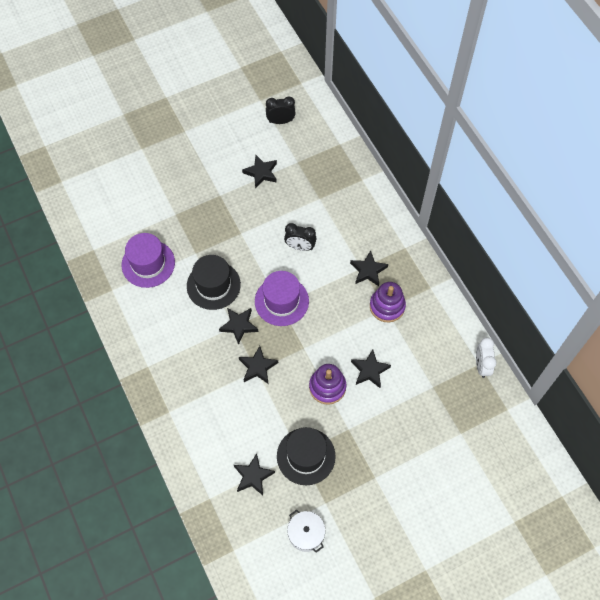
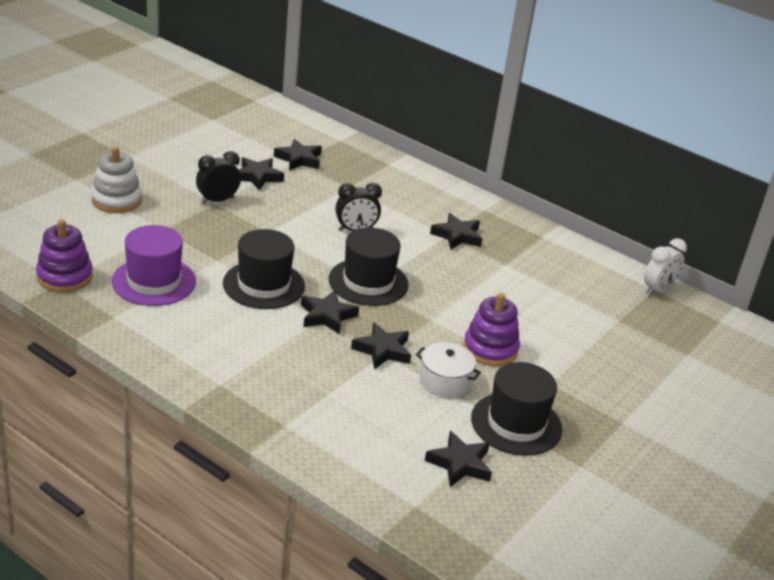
camera: 30 degrees left, 30 degrees down
purple hat [255,271,309,326] -> black hat [329,228,409,306]
black clock [266,97,296,124] -> black clock moved to [196,151,241,204]
white pot [287,510,325,553] -> white pot moved to [416,342,481,397]
black star [351,350,391,388] -> black star moved to [274,139,322,171]
purple stacking toy [370,282,406,322] -> purple stacking toy moved to [36,219,93,292]
white clock [476,338,496,378] -> white clock turned 105 degrees counterclockwise [644,238,687,296]
none -> white stacking toy [91,146,142,213]

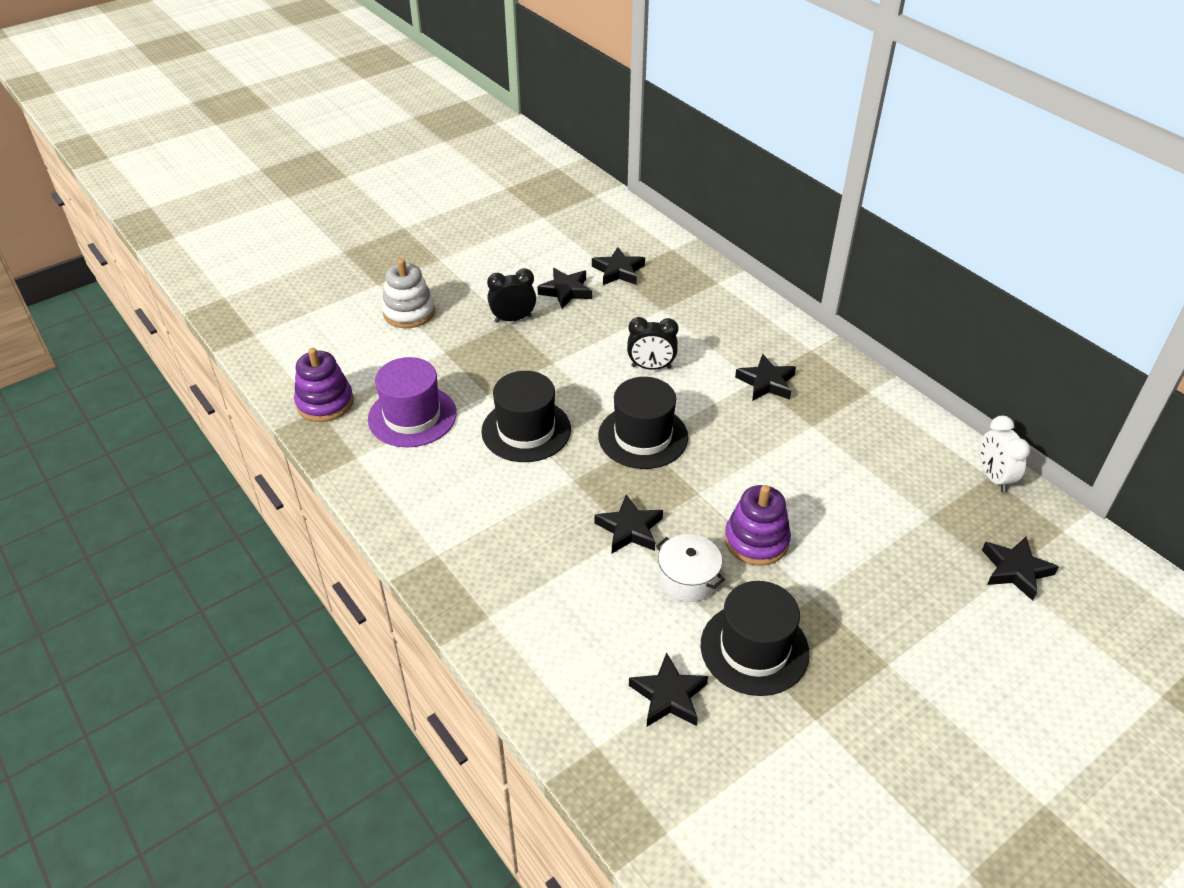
camera: 20 degrees right, 10 degrees up
black star [301,290,359,334] -> black star moved to [982,537,1059,601]
white clock [644,238,687,296] -> white clock turned 105 degrees clockwise [980,416,1030,492]

